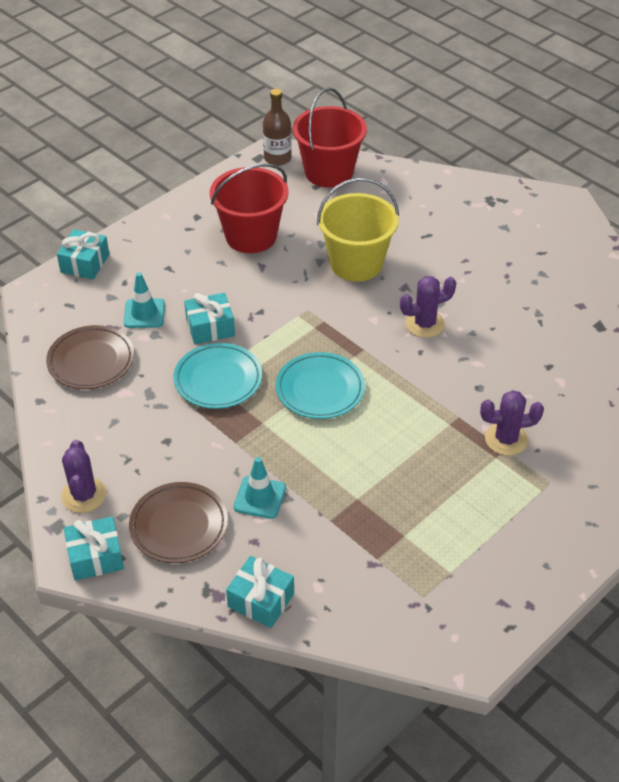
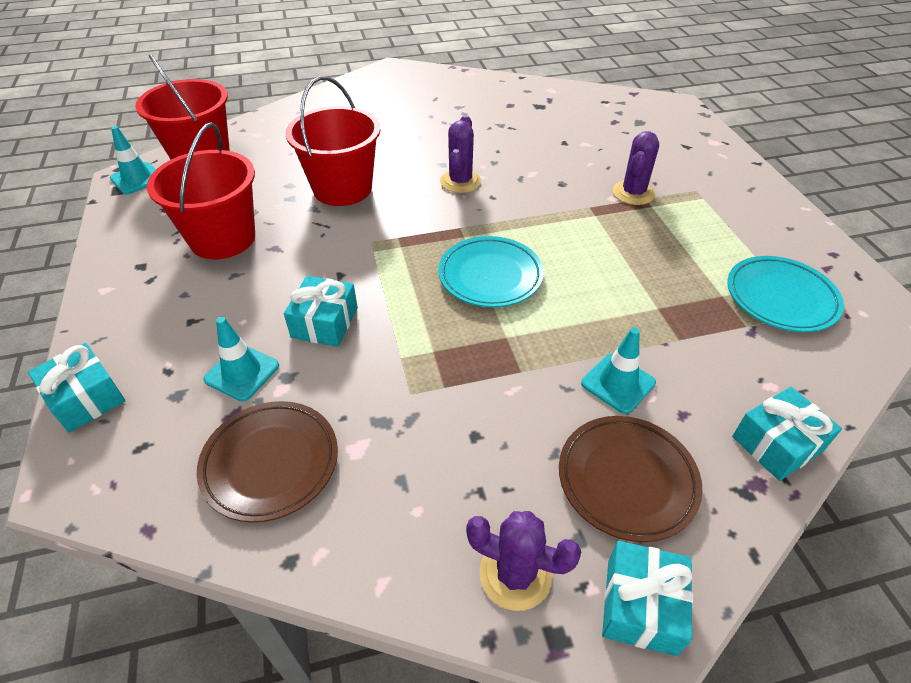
camera: 60 degrees left, 0 degrees up
turquoise plate [174,343,262,409] -> turquoise plate moved to [727,256,844,332]
brown bottle [263,89,292,166] -> turquoise traffic cone [110,126,156,195]
yellow bucket [317,178,399,282] -> red bucket [285,76,381,206]

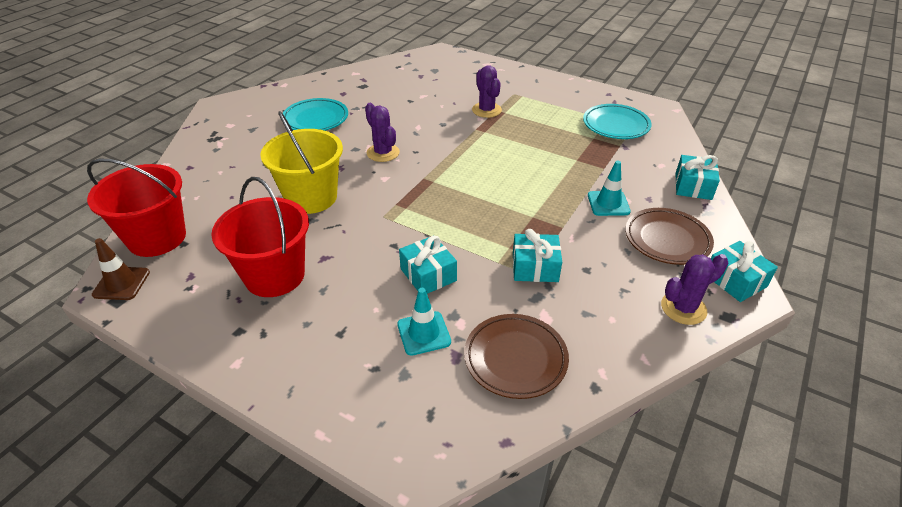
camera: 45 degrees left, 5 degrees down
turquoise gift [28,343,125,432] -> turquoise gift moved to [513,229,562,282]
turquoise traffic cone [110,126,156,195] -> brown traffic cone [92,238,150,300]
red bucket [285,76,381,206] -> yellow bucket [260,111,343,214]
turquoise plate [438,236,544,307] -> turquoise plate moved to [283,98,348,131]

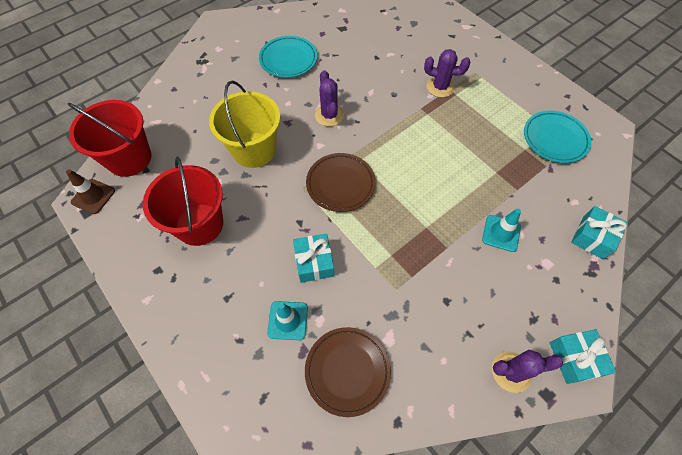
camera: 20 degrees right, 20 degrees up
purple cactus [472,66,502,118] -> purple cactus turned 75 degrees counterclockwise [424,49,470,98]
turquoise gift [513,229,562,282] -> none
brown plate [625,208,714,265] -> brown plate moved to [306,153,376,212]

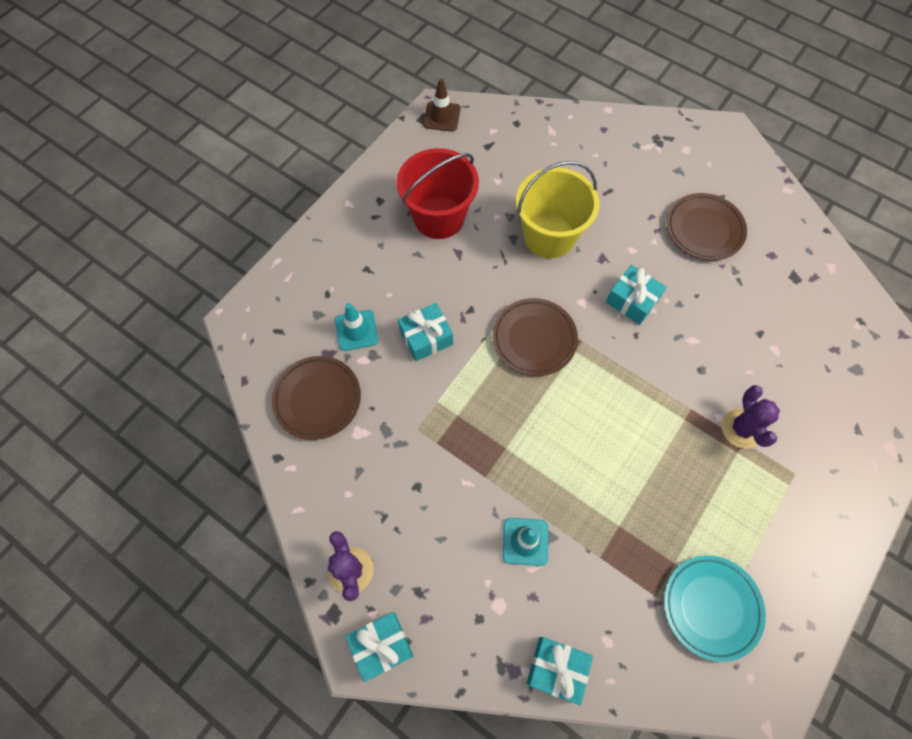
camera: 75 degrees right, 5 degrees up
red bucket [68,100,152,177] -> none
turquoise plate [259,36,317,78] -> brown plate [667,193,747,261]
purple cactus [315,70,344,127] -> turquoise gift [606,265,667,325]

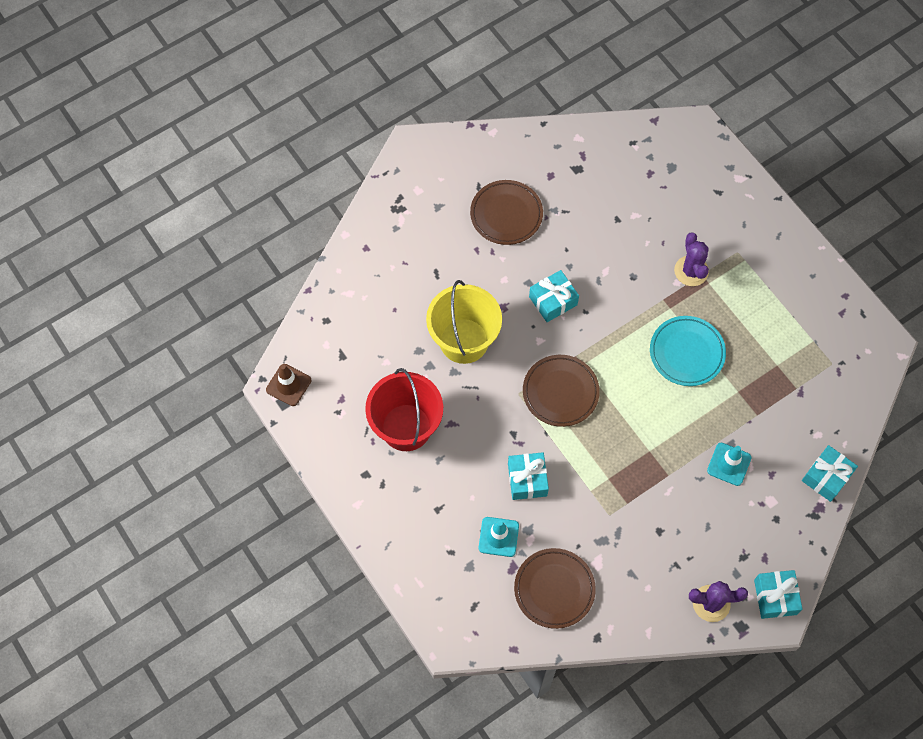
camera: 70 degrees left, 0 degrees up
turquoise plate [664,555,766,662] -> turquoise plate moved to [650,316,726,386]
purple cactus [722,385,780,449] -> purple cactus turned 60 degrees clockwise [674,232,709,286]

